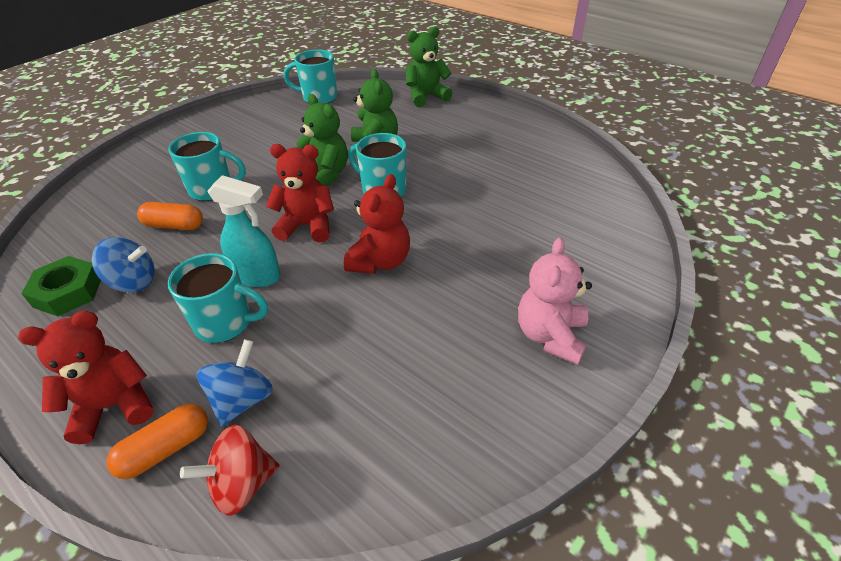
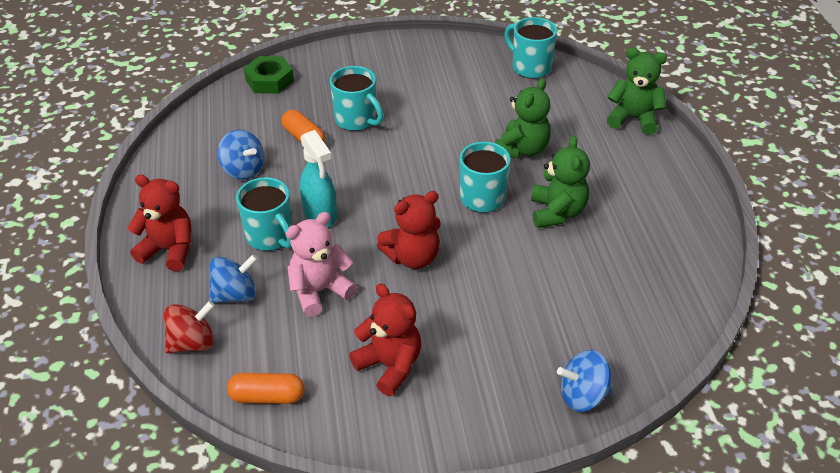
camera: 40 degrees right, 0 degrees up
green nut [22,256,101,316] -> green nut moved to [244,56,294,94]
orange capsule [106,404,208,479] -> orange capsule moved to [227,373,305,404]
red spinning top [180,425,280,516] -> red spinning top turned 135 degrees clockwise [164,301,215,354]
red teddy bear [266,144,334,242] -> red teddy bear moved to [349,283,421,396]
green teddy bear [296,94,348,186] -> green teddy bear moved to [531,135,590,228]
pink teddy bear [518,238,592,365] -> pink teddy bear moved to [286,212,357,317]
none -> blue spinning top [557,350,612,412]

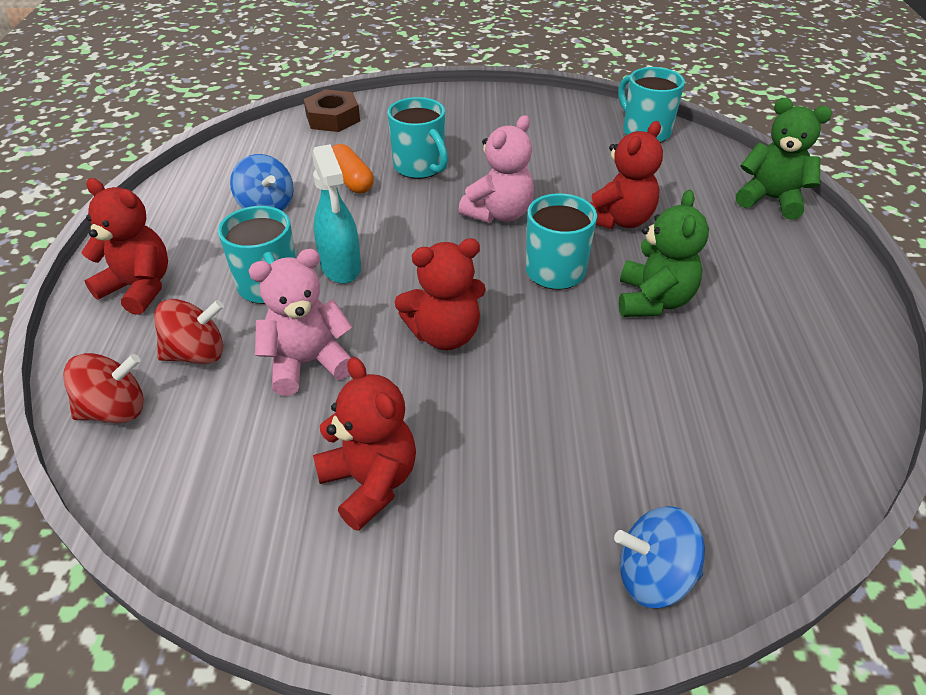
camera: 10 degrees right, 0 degrees up
blue spinning top [209,254,258,303] -> red spinning top [154,299,224,364]
orange capsule [227,373,305,404] -> none
green nut [244,56,294,94] -> brown nut [304,89,360,132]
green teddy bear [495,78,551,159] -> red teddy bear [590,121,663,229]
none -> pink teddy bear [458,115,534,223]

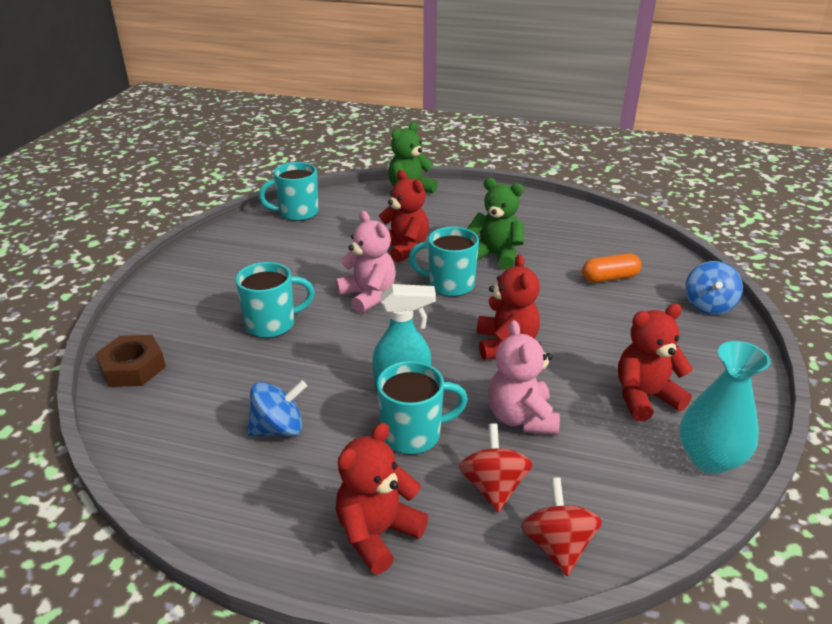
camera: 75 degrees left, 10 degrees down
orange capsule [332,144,374,194] -> orange capsule moved to [582,253,642,283]
none -> turquoise vase [679,341,770,474]

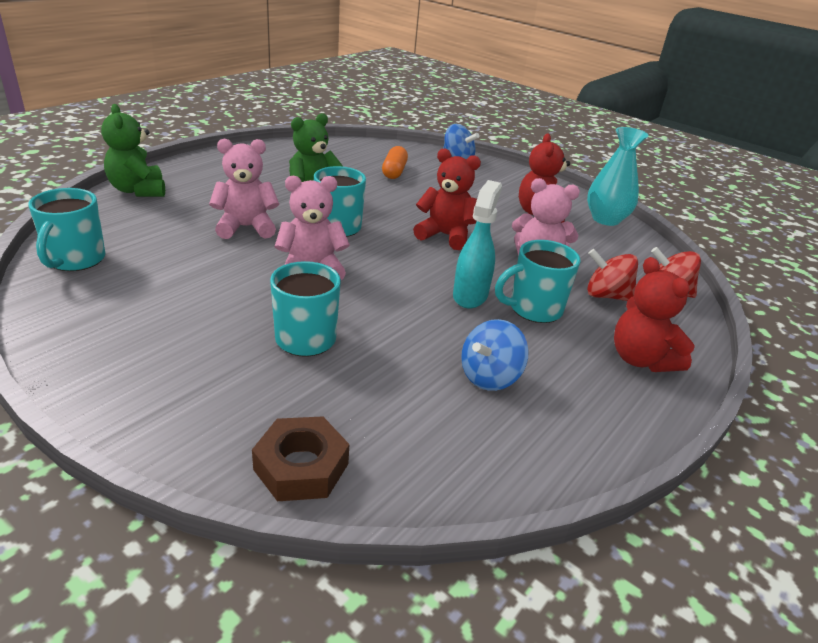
camera: 70 degrees left, 0 degrees up
blue spinning top [247,380,307,436] -> blue spinning top turned 135 degrees counterclockwise [461,319,528,391]
turquoise mug [377,361,468,455] -> turquoise mug turned 120 degrees counterclockwise [495,240,580,323]
red teddy bear [379,170,429,262] -> pink teddy bear [209,139,279,239]

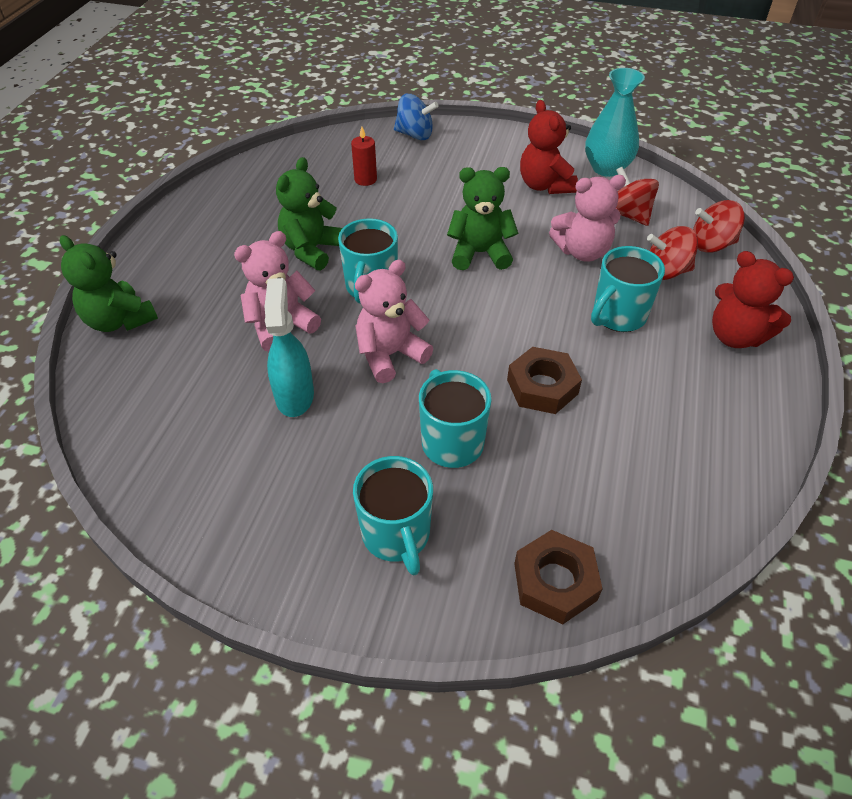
camera: 20 degrees left, 15 degrees up
turquoise mug [28,188,105,271] -> turquoise mug moved to [353,456,433,575]
orange capsule [382,146,408,179] -> red candle [351,126,377,186]
red teddy bear [413,149,481,250] -> green teddy bear [447,167,518,270]
turquoise spray bottle [453,180,502,309] -> turquoise spray bottle moved to [265,278,314,417]
blue spinning top [461,319,528,391] -> none
none -> brown nut [507,347,582,414]
none -> red spinning top [616,167,659,226]

